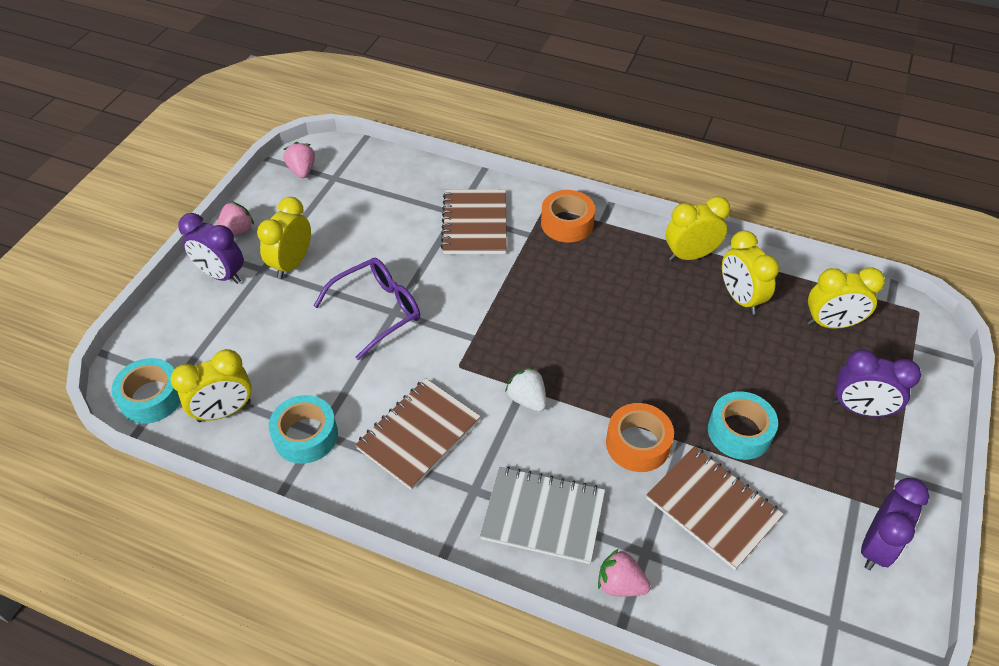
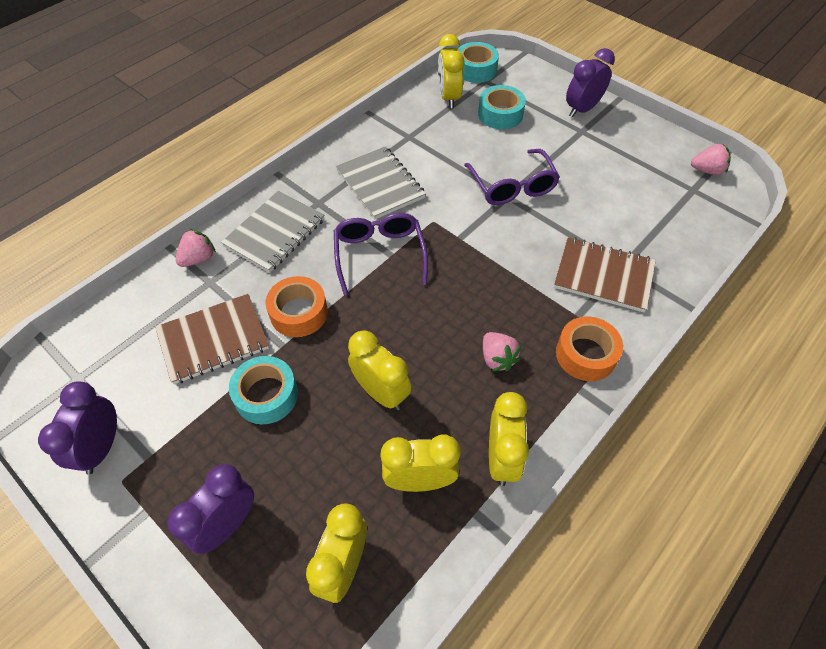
camera: 110 degrees right, 5 degrees up
pink strawberry [217,201,254,235] -> pink strawberry moved to [483,332,521,371]
yellow clock [257,197,311,279] -> yellow clock moved to [348,330,412,410]
turquoise tape [269,395,338,464] -> turquoise tape moved to [478,85,526,129]
brown notebook [355,378,481,490] -> grey notebook [336,146,426,219]
white strawberry [505,367,546,412] -> purple glasses [334,213,428,295]
purple clock [861,478,929,570] -> purple clock turned 45 degrees clockwise [38,381,117,475]

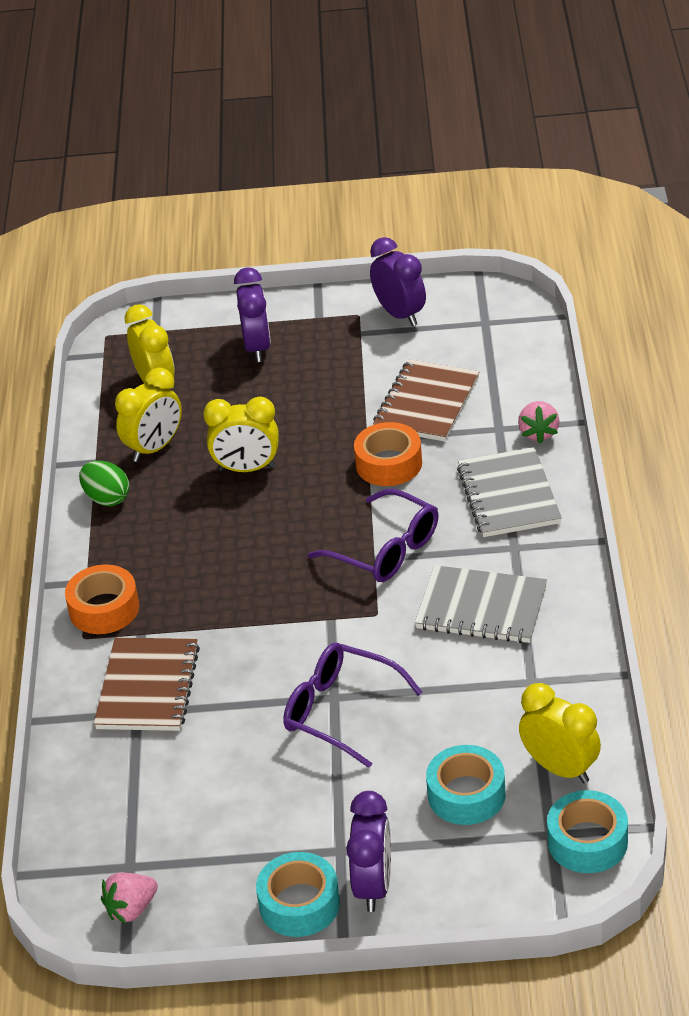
camera: 140 degrees right, 15 degrees down
turquoise tape [229,356,298,424] -> turquoise tape moved to [256,852,340,937]
pink strawberry [483,332,521,371] -> none
yellow clock [489,392,529,486] -> green egg [79,461,129,506]
brown notebook [554,237,656,312] -> brown notebook turned 60 degrees counterclockwise [94,638,200,731]

